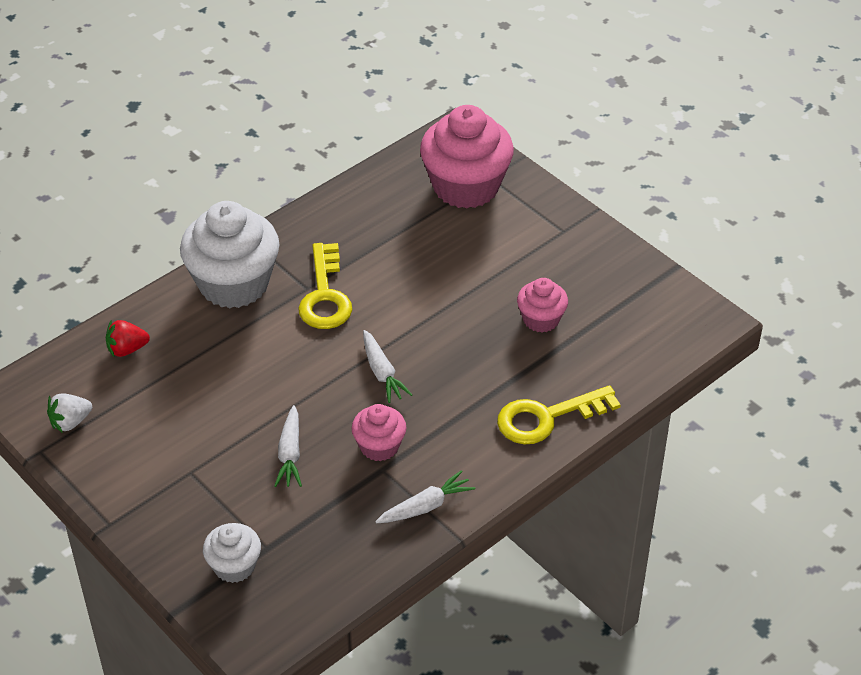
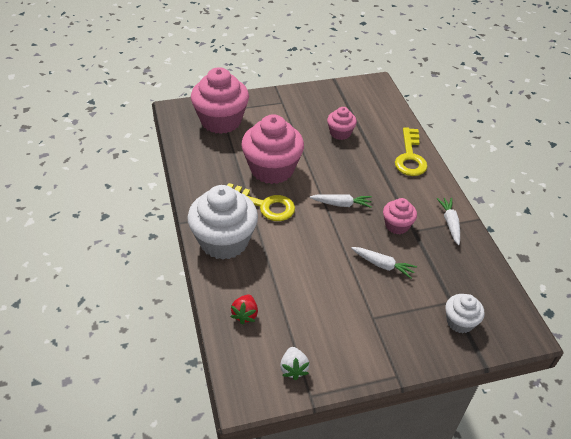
camera: 65 degrees left, 0 degrees up
none -> pink cupcake [241,114,304,184]

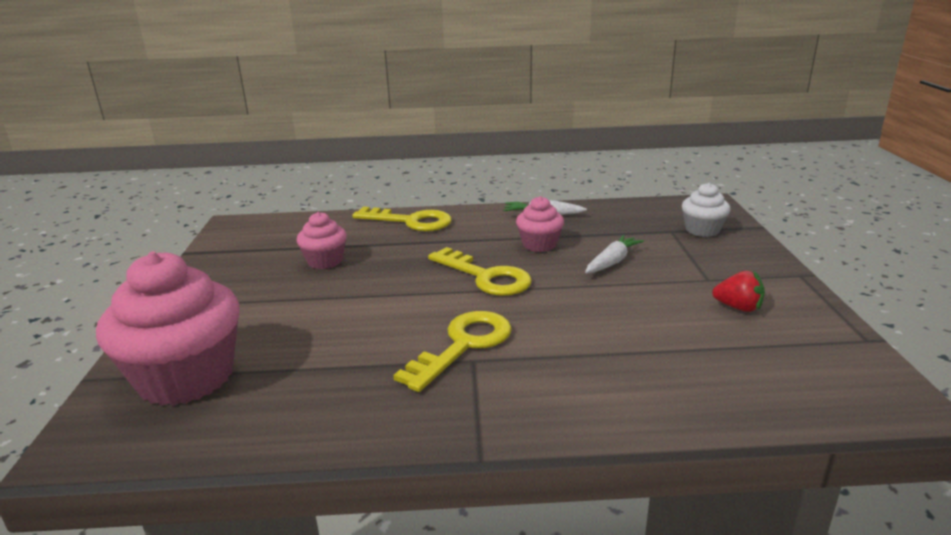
camera: 75 degrees left, 20 degrees down
white cupcake [188,185,258,260] -> none
red strawberry [231,295,258,325] -> red strawberry moved to [712,271,765,312]
pink cupcake [241,114,304,184] -> none
white strawberry [280,347,309,380] -> none
white carrot [310,194,372,208] -> yellow key [428,247,532,296]

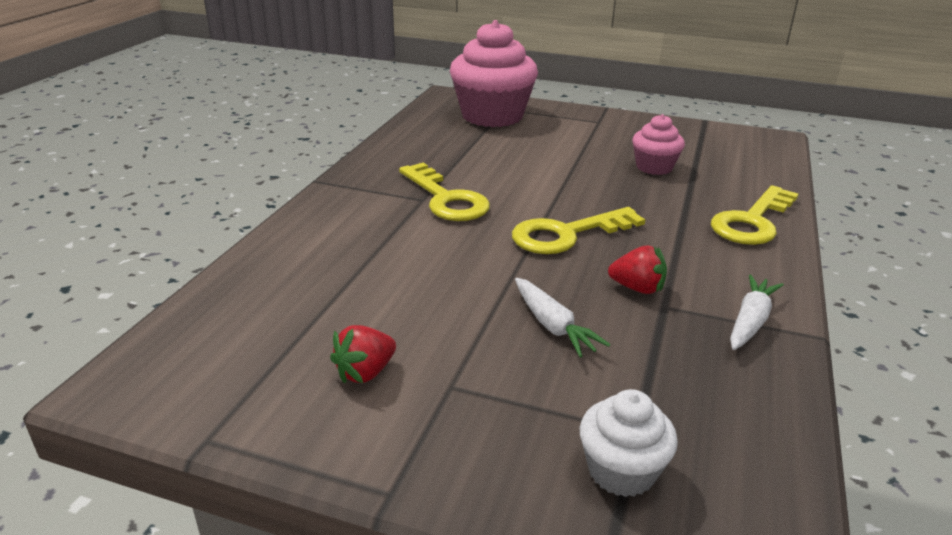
camera: 110 degrees right, 5 degrees up
pink cupcake [516,196,564,252] -> red strawberry [608,245,667,294]

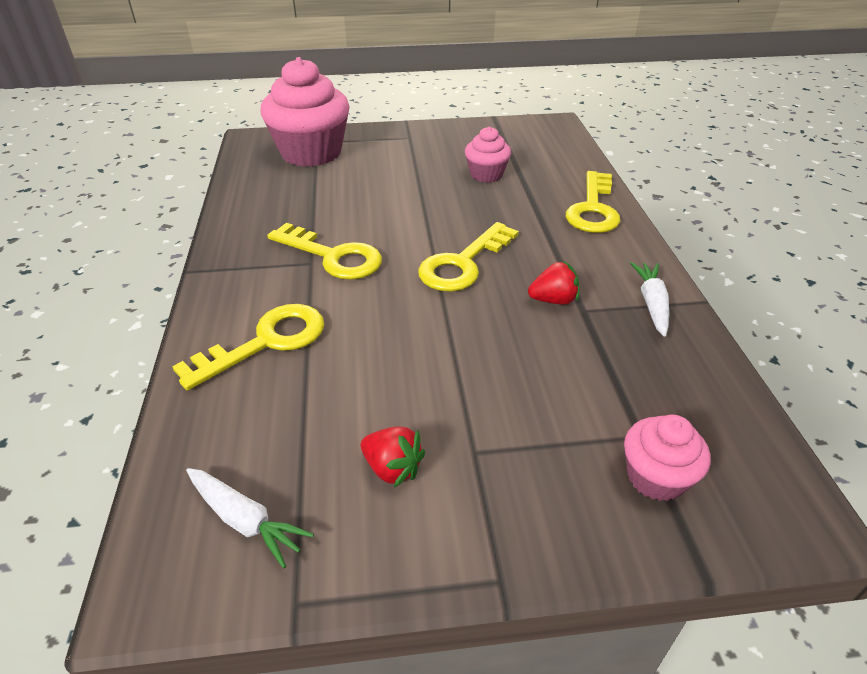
camera: 25 degrees left, 10 degrees up
red strawberry [330,325,396,384] -> red strawberry turned 75 degrees counterclockwise [361,426,425,488]
white carrot [515,278,610,358] -> white carrot moved to [186,468,314,568]
white cupcake [580,389,678,497] -> pink cupcake [624,414,710,501]
none -> yellow key [172,304,324,390]

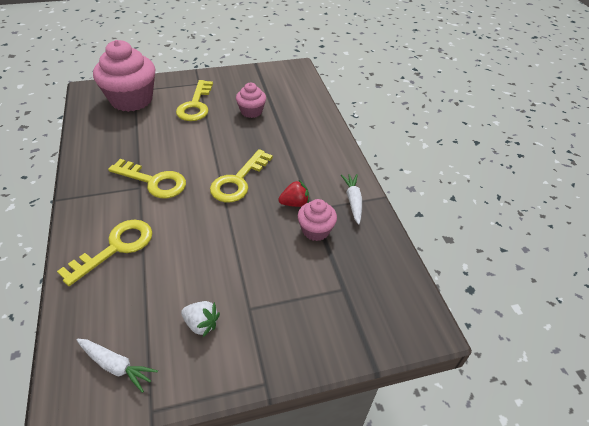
camera: 10 degrees left, 5 degrees up
red strawberry [361,426,425,488] -> white strawberry [181,301,220,337]
yellow key [566,171,620,233] -> yellow key moved to [176,80,213,121]
pink cupcake [624,414,710,501] -> pink cupcake moved to [298,199,337,241]

